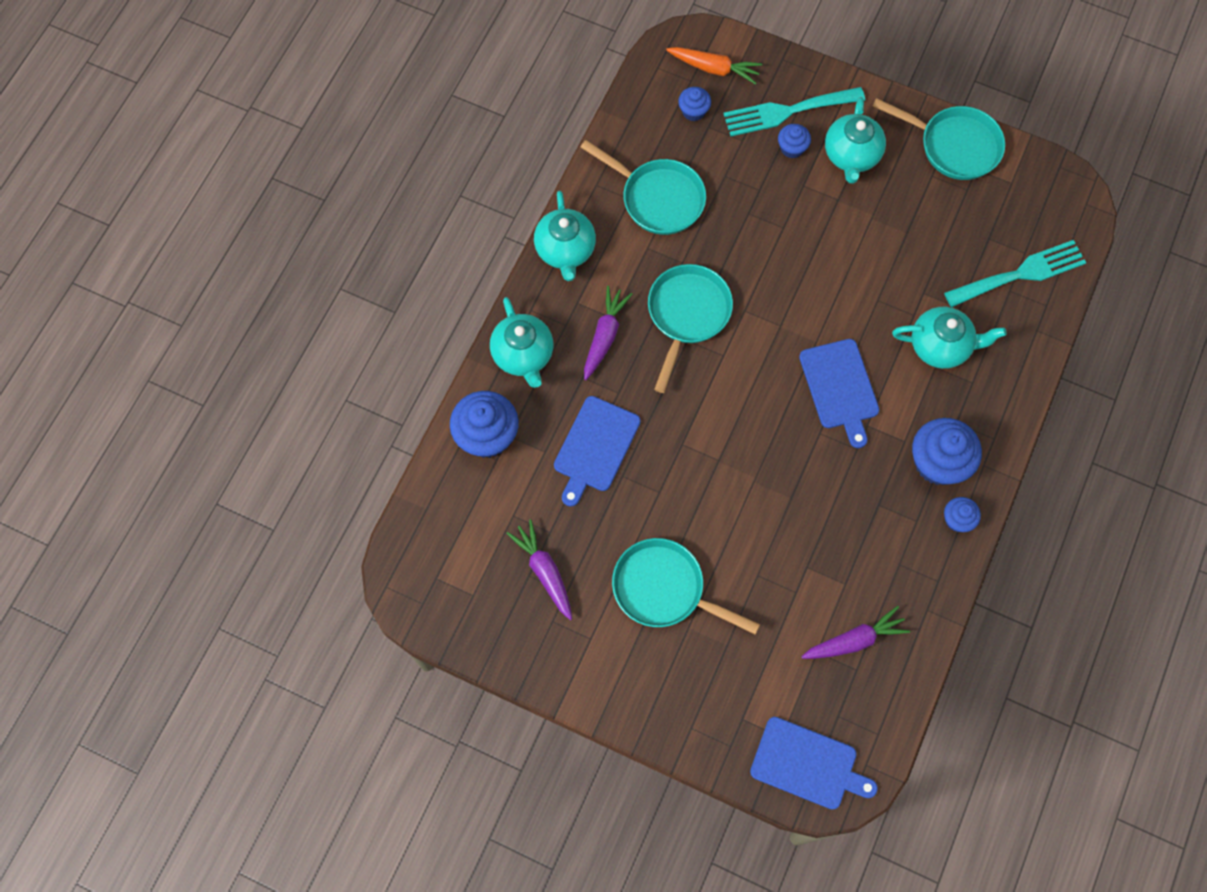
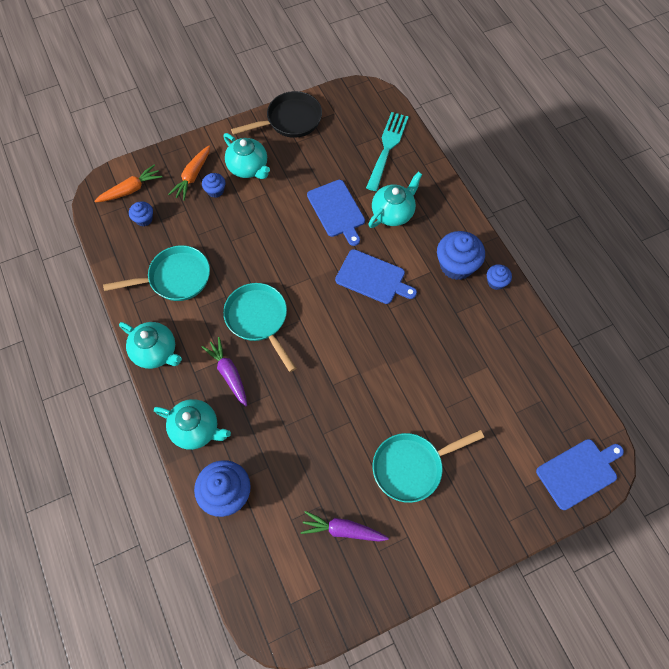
camera: 50 degrees left, 5 degrees down
blue cutting board [554,396,641,507] -> blue cutting board moved to [307,180,365,246]
turquoise fork [724,87,865,136] -> orange carrot [168,145,210,201]
purple carrot [801,606,910,659] -> none
turquoise pan [873,98,1005,180] -> black pan [231,91,322,138]

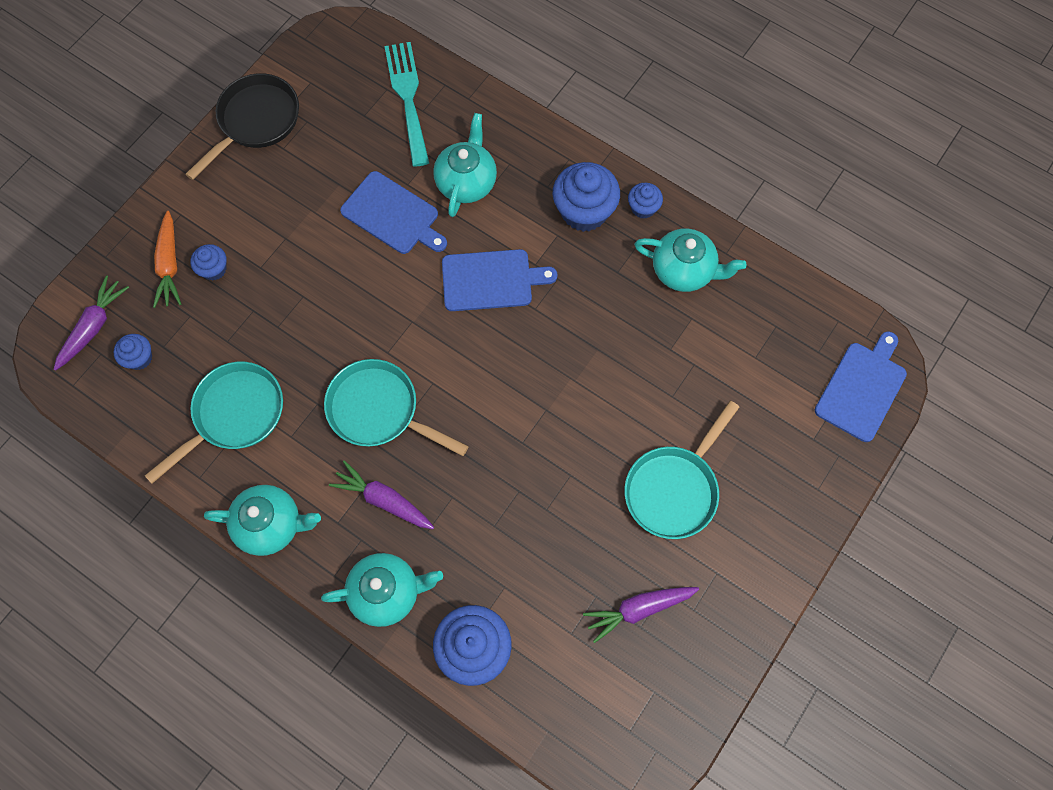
camera: 30 degrees left, 5 degrees up
orange carrot [94,165,162,203] -> purple carrot [54,276,129,371]
turquoise teapot [223,133,270,179] -> turquoise teapot moved to [634,229,746,292]

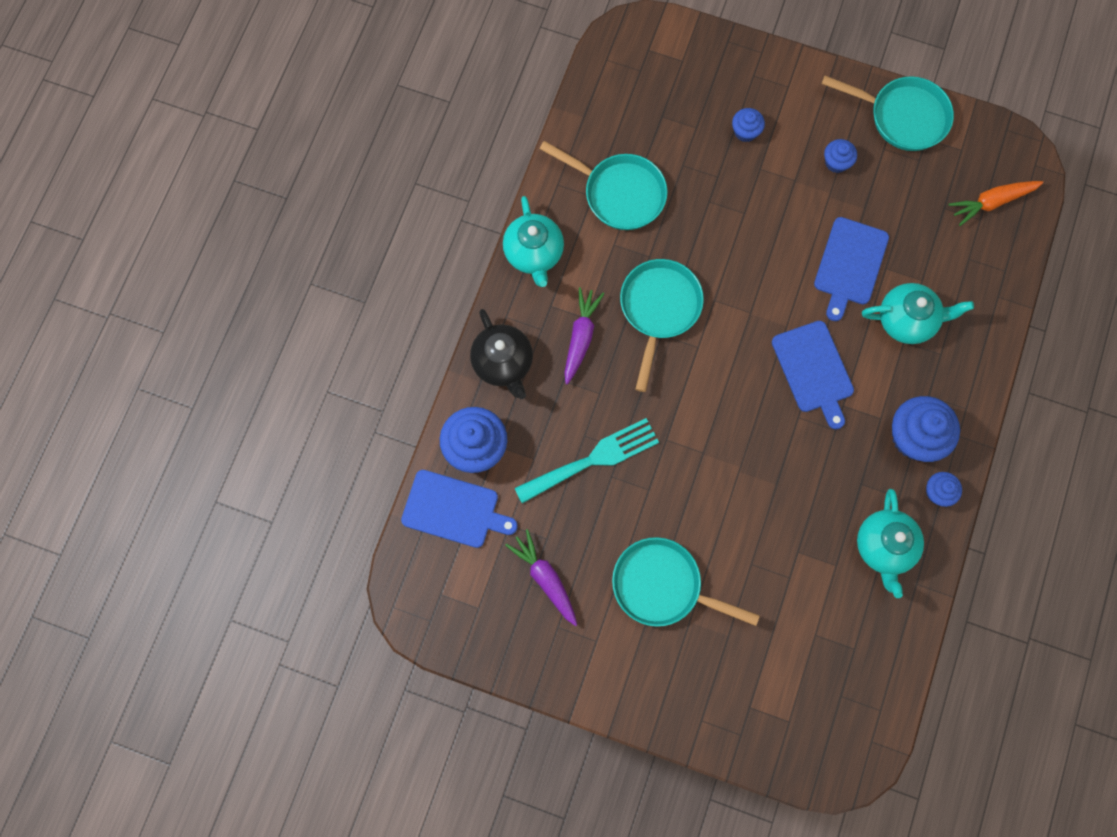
camera: 75 degrees right, 5 degrees up
purple carrot [54,276,129,371] -> none
blue cupcake [113,334,152,370] -> blue cupcake moved to [824,139,857,173]
orange carrot [153,211,181,308] -> orange carrot moved to [949,181,1043,226]
black pan [185,73,299,180] -> turquoise pan [822,76,954,151]
turquoise teapot [321,553,443,627] -> black teapot [470,309,533,399]
turquoise fork [384,42,429,167] -> turquoise fork moved to [515,418,659,503]
blue cutting board [815,332,907,442] -> blue cutting board moved to [401,470,518,548]

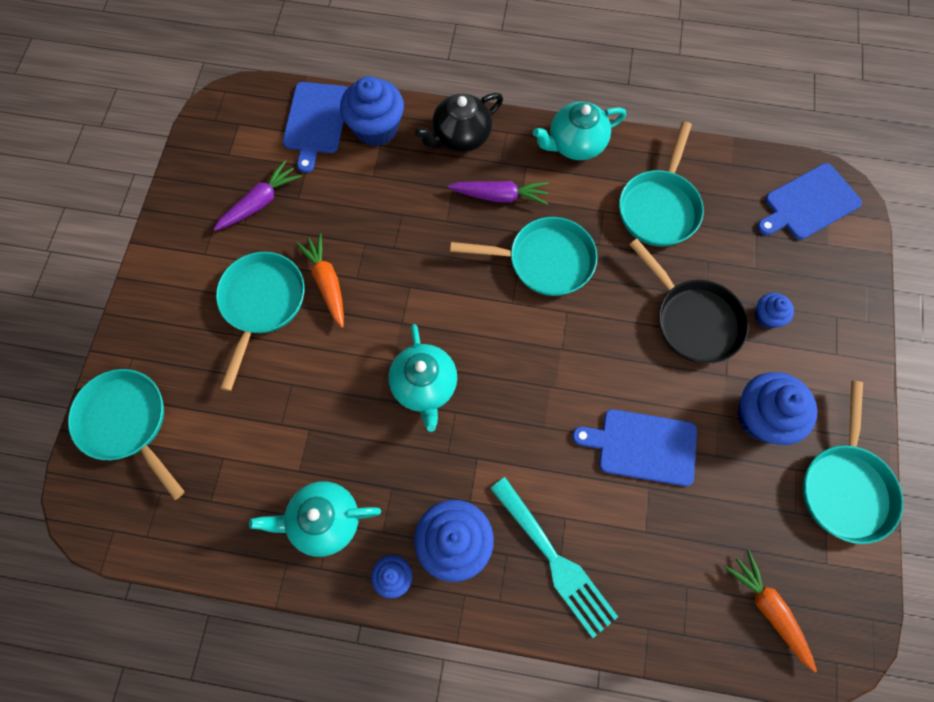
camera: 80 degrees right, 5 degrees down
turquoise fork [515,418,659,503] -> turquoise fork moved to [490,477,618,638]
blue cutting board [772,321,854,430] -> blue cutting board moved to [757,163,862,240]
blue cupcake [824,139,857,173] -> blue cupcake [737,372,817,445], size x1.90
turquoise teapot [862,283,974,344] -> turquoise teapot moved to [389,324,457,432]
none -> turquoise pan [68,369,185,500]
none -> orange carrot [296,233,344,328]
none -> black pan [629,239,749,363]

